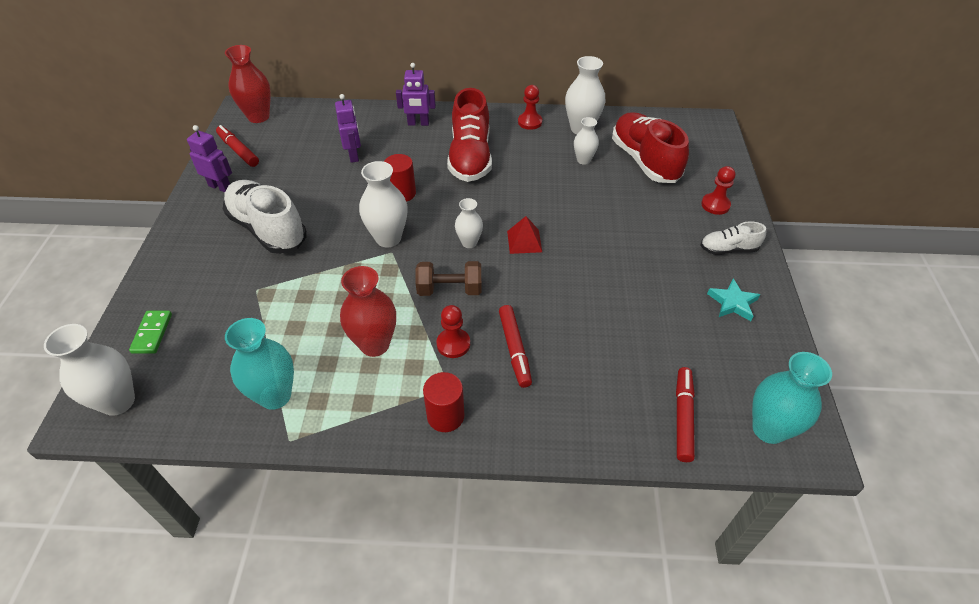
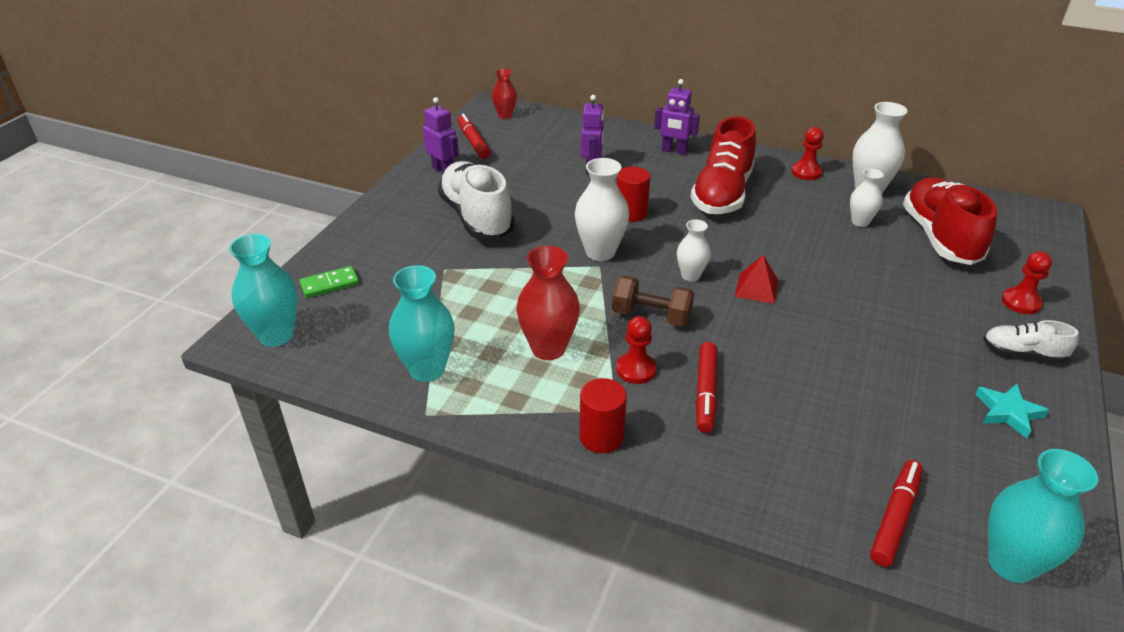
camera: 20 degrees right, 10 degrees down
white vase [44,324,135,416] -> turquoise vase [229,234,298,347]
green domino [129,311,172,354] -> green domino turned 45 degrees clockwise [300,266,359,298]
red vase [225,45,271,123] -> red vase [492,69,517,119], size x0.60

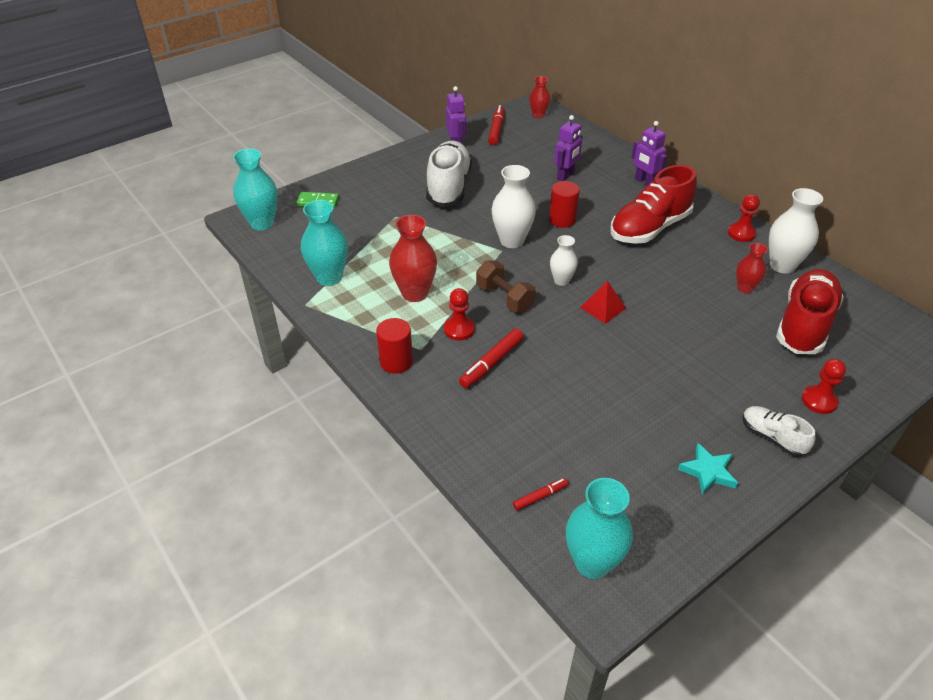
camera: 30 degrees right, 5 degrees up
white vase [850,169,884,227] -> red vase [736,243,768,294]
red marker [870,460,923,567] -> red marker [513,478,568,511], size x0.58

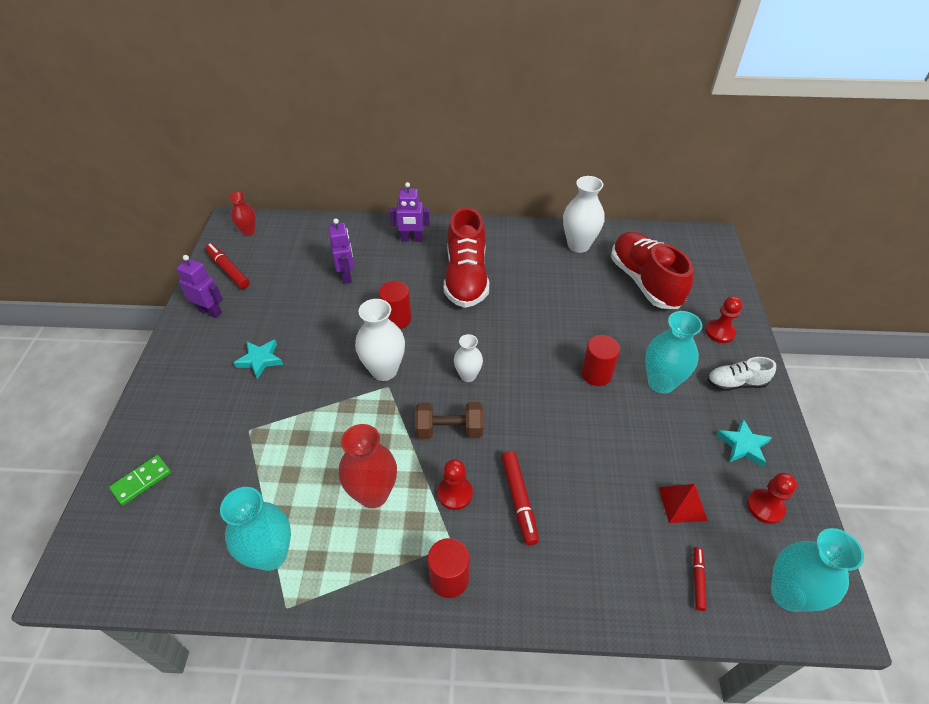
camera: 50 degrees left, 5 degrees up
turquoise vase [233,148,278,231] -> turquoise vase moved to [645,311,702,394]
white shoe [426,141,472,207] -> turquoise star [234,340,283,379]
red pyramid [580,281,626,324] -> red pyramid moved to [659,484,708,523]
red pawn [728,194,760,242] -> red pawn moved to [747,472,797,524]
red vase [736,243,768,294] -> none
none -> red cylinder [581,335,620,386]

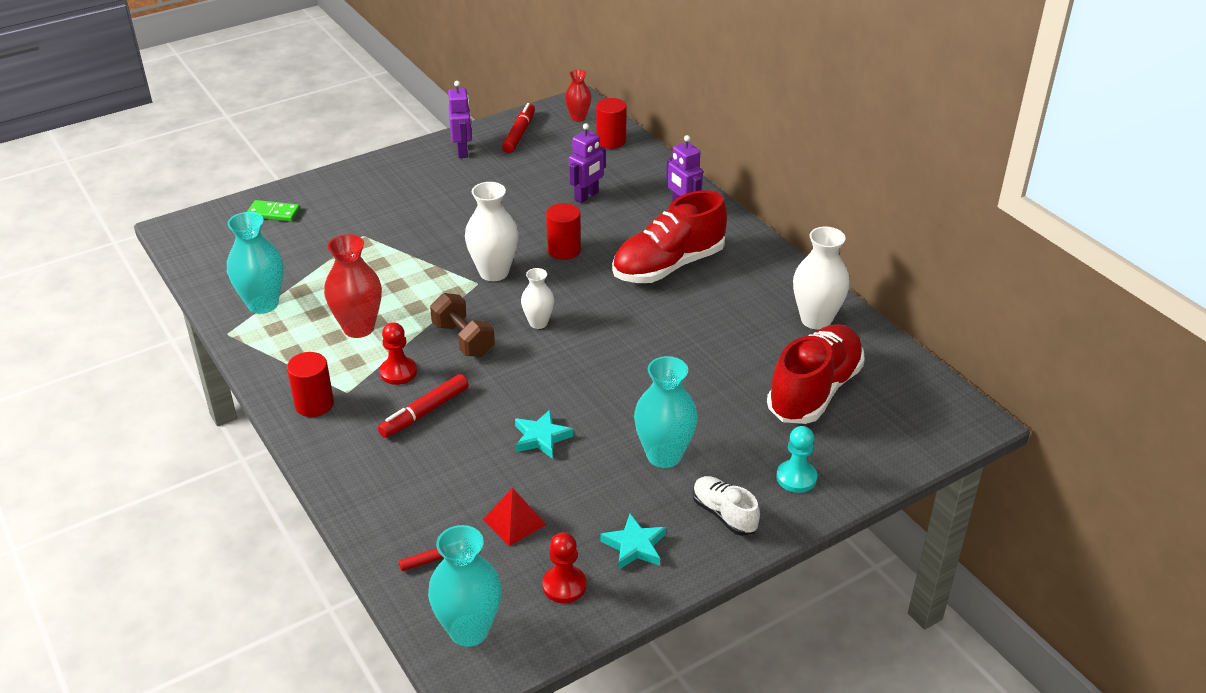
camera: 55 degrees right, 10 degrees down
turquoise star [234,340,283,379] -> turquoise star moved to [515,410,574,459]
red cylinder [581,335,620,386] -> red cylinder moved to [596,98,627,149]
red pawn [705,296,743,343] -> turquoise pawn [776,426,817,493]

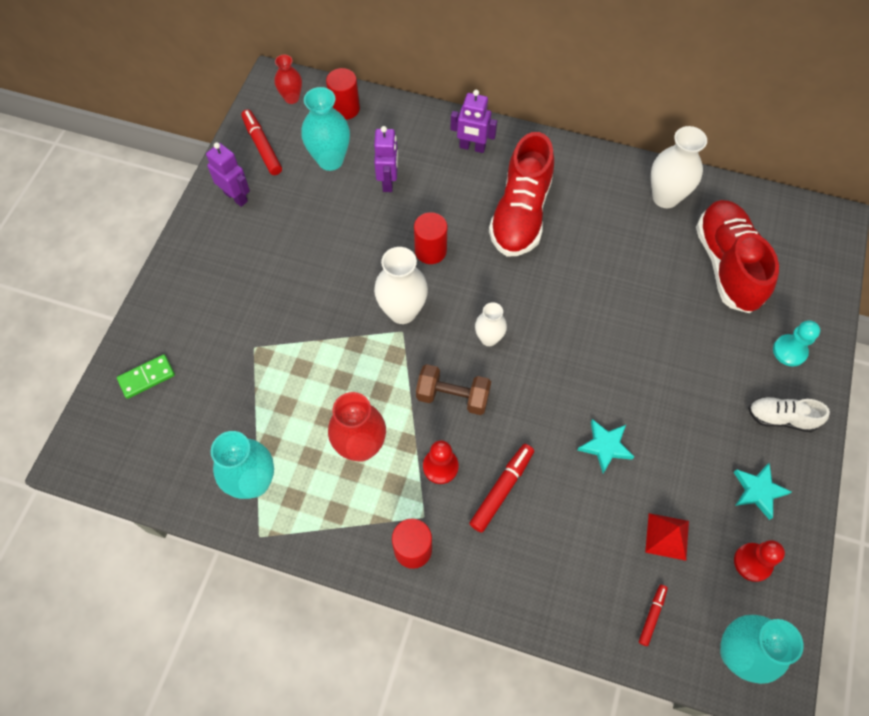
camera: 40 degrees left, 25 degrees up
red marker [378,374,469,438] -> red marker turned 150 degrees counterclockwise [469,444,534,533]
turquoise vase [634,356,698,468] -> turquoise vase moved to [301,87,350,171]

